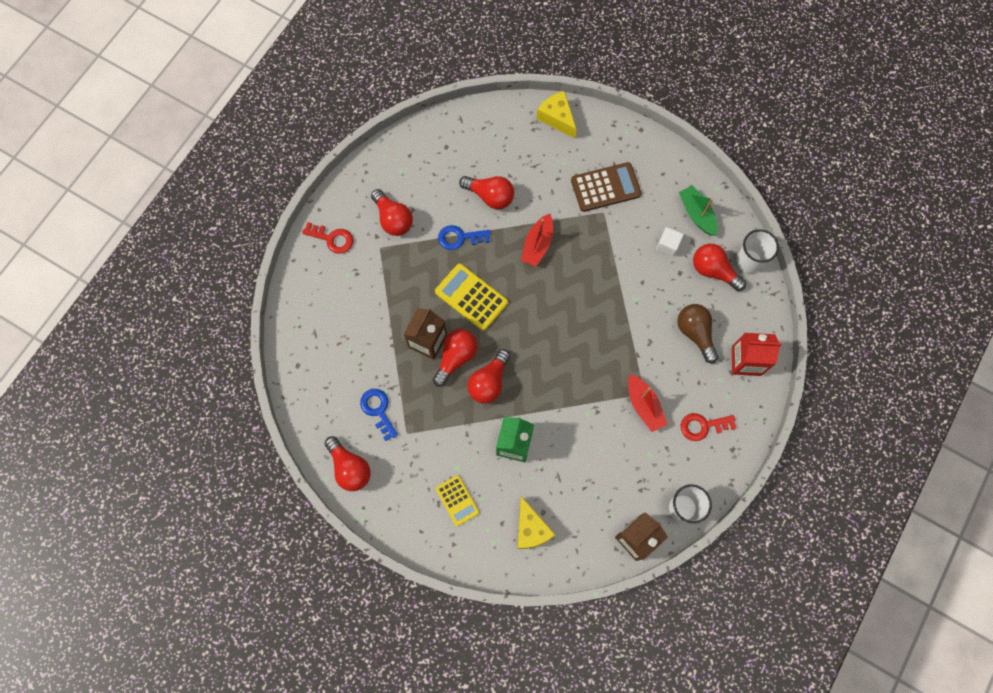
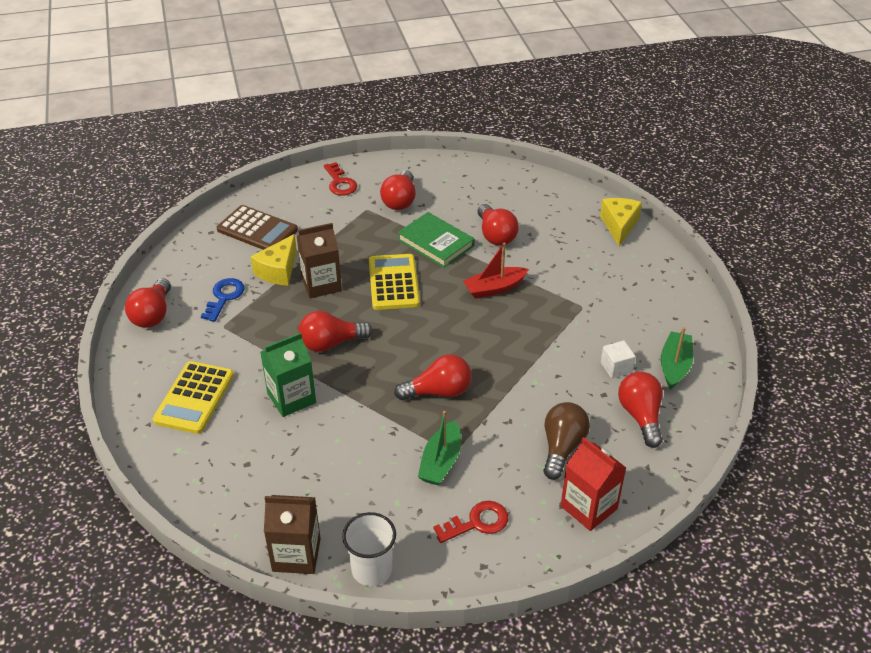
camera: 45 degrees right, 30 degrees down
red light bulb [433,329,478,387] -> red light bulb moved to [394,354,471,400]
yellow calculator [436,475,479,526] -> yellow calculator [153,361,234,434], size x1.57
blue key [438,225,490,250] -> green book [397,212,475,268]
yellow cheese [518,496,555,549] -> yellow cheese moved to [251,234,297,286]
brown calculator [571,162,642,212] -> brown calculator moved to [217,205,298,250]
red boat [628,374,668,432] -> green boat [418,411,461,485]
red key [681,413,737,441] -> red key turned 120 degrees clockwise [433,501,508,543]
white cup [736,229,779,273] -> none

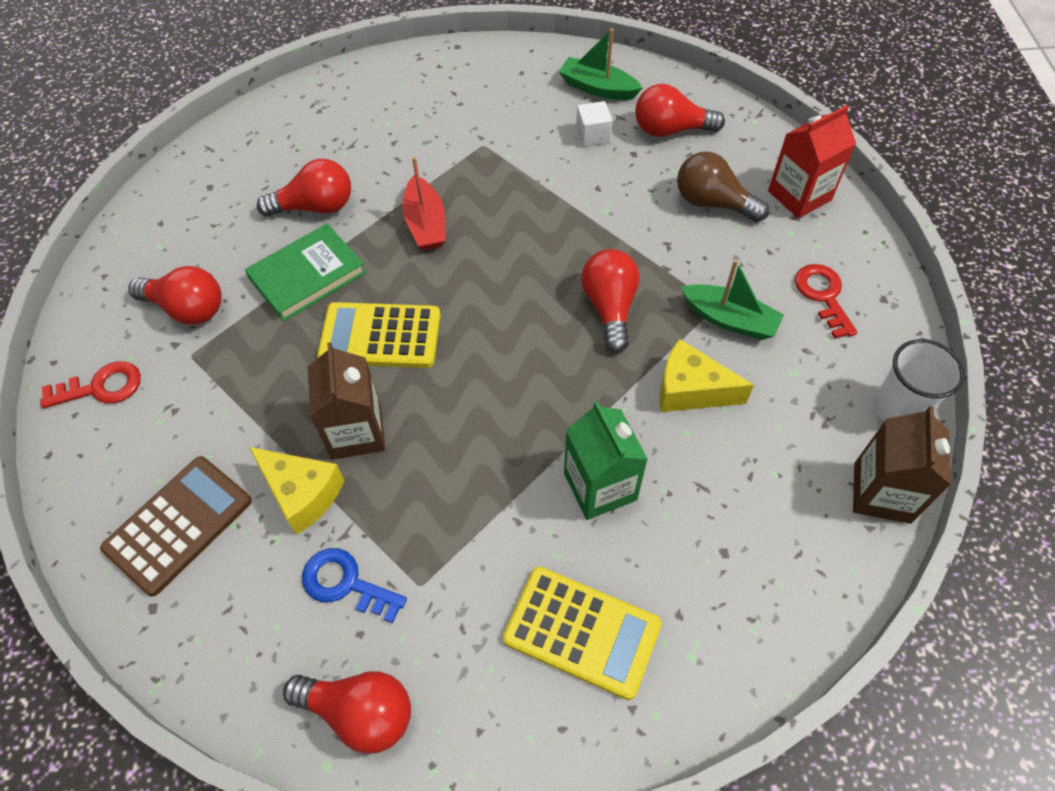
camera: 80 degrees left, 15 degrees up
red light bulb [298,311,373,352] -> none
yellow cheese [600,198,642,246] -> yellow cheese moved to [660,339,754,412]

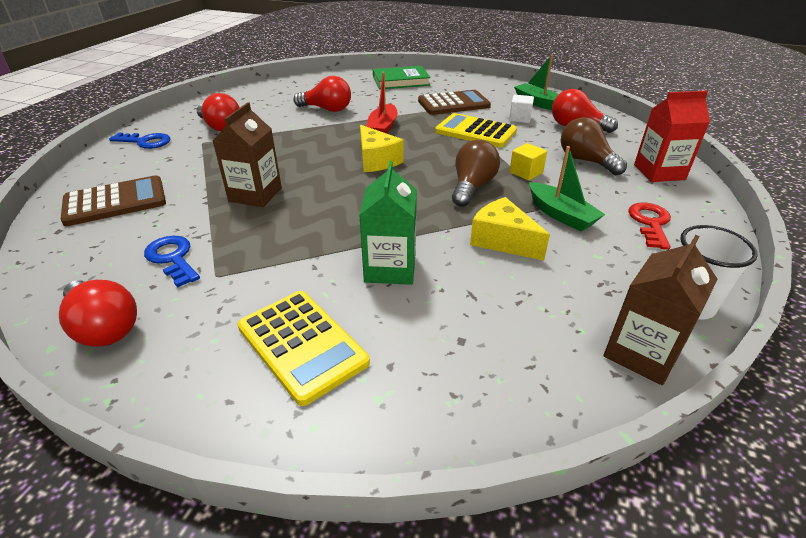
camera: 25 degrees right, 20 degrees down
red key [40,361,141,409] -> blue key [109,133,170,149]
green book [245,224,366,322] -> green book moved to [373,66,431,89]
yellow cheese [249,447,345,534] -> yellow cheese moved to [360,125,404,172]
yellow calculator [317,302,441,368] -> yellow calculator moved to [435,113,517,148]
red light bulb [581,249,640,353] -> brown light bulb [452,140,500,207]
none -> brown calculator [418,90,491,115]
none -> yellow cube [510,143,547,181]

